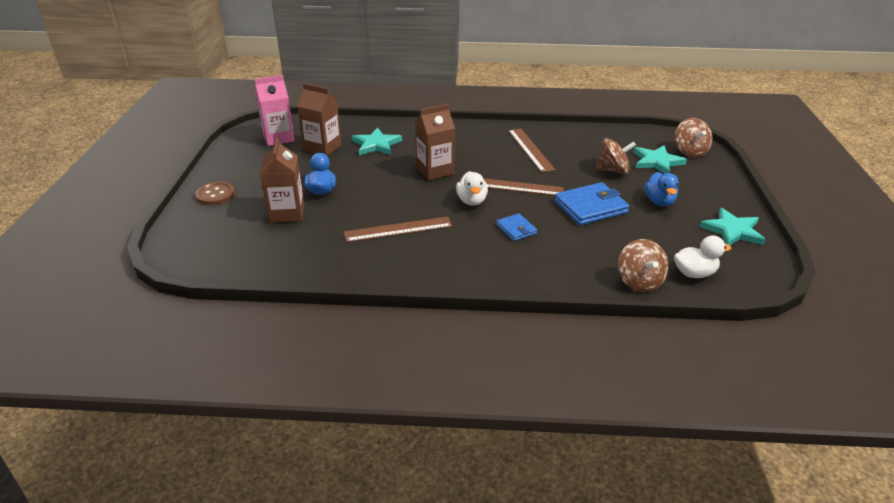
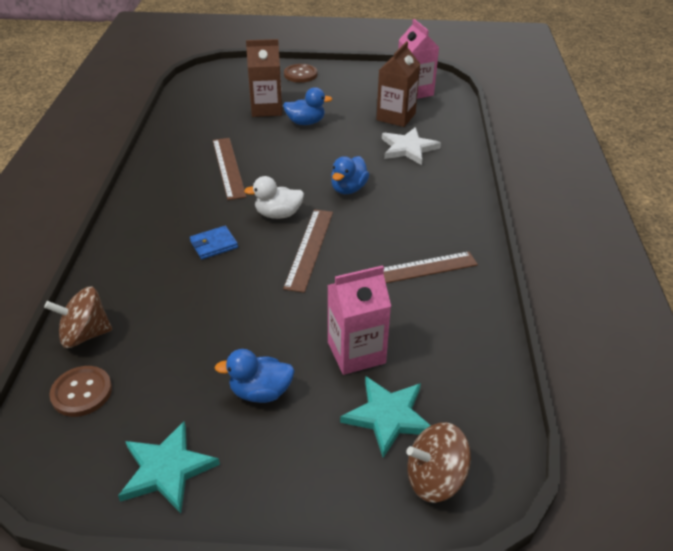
camera: 90 degrees right, 5 degrees up
turquoise star [352,128,402,155] -> white star [382,127,441,165]
brown carton [415,104,455,180] -> blue duck [331,156,369,194]
blue wallet [554,182,629,225] -> none
brown spinning top [596,138,636,174] -> pink carton [327,265,391,375]
white duck [674,235,732,278] -> brown button [49,366,112,417]

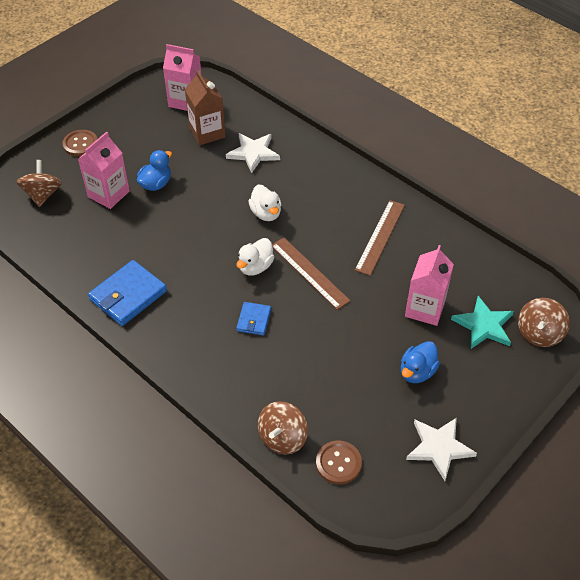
camera: 50 degrees left, 10 degrees up
turquoise star [118,421,220,513] -> white star [406,417,477,481]
brown ruler [213,138,247,200] -> none
brown carton [246,39,282,117] -> pink carton [78,132,130,209]
blue duck [331,156,369,194] -> white duck [248,185,281,221]
none -> brown spinning top [16,160,62,207]
none -> blue wallet [88,260,167,326]

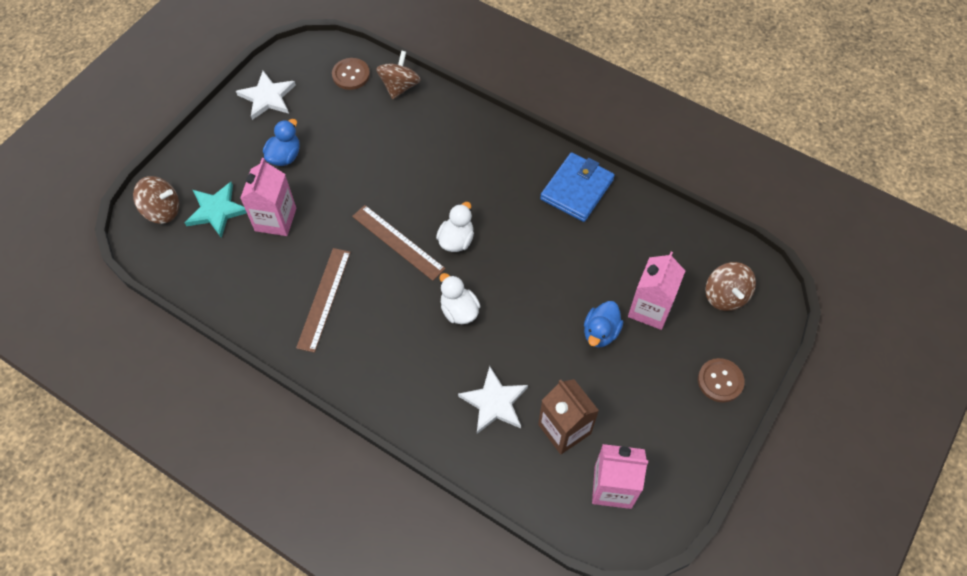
camera: 170 degrees right, 10 degrees up
blue wallet [236,302,271,336] -> none
brown spinning top [518,298,570,347] -> brown spinning top turned 75 degrees clockwise [133,176,179,224]

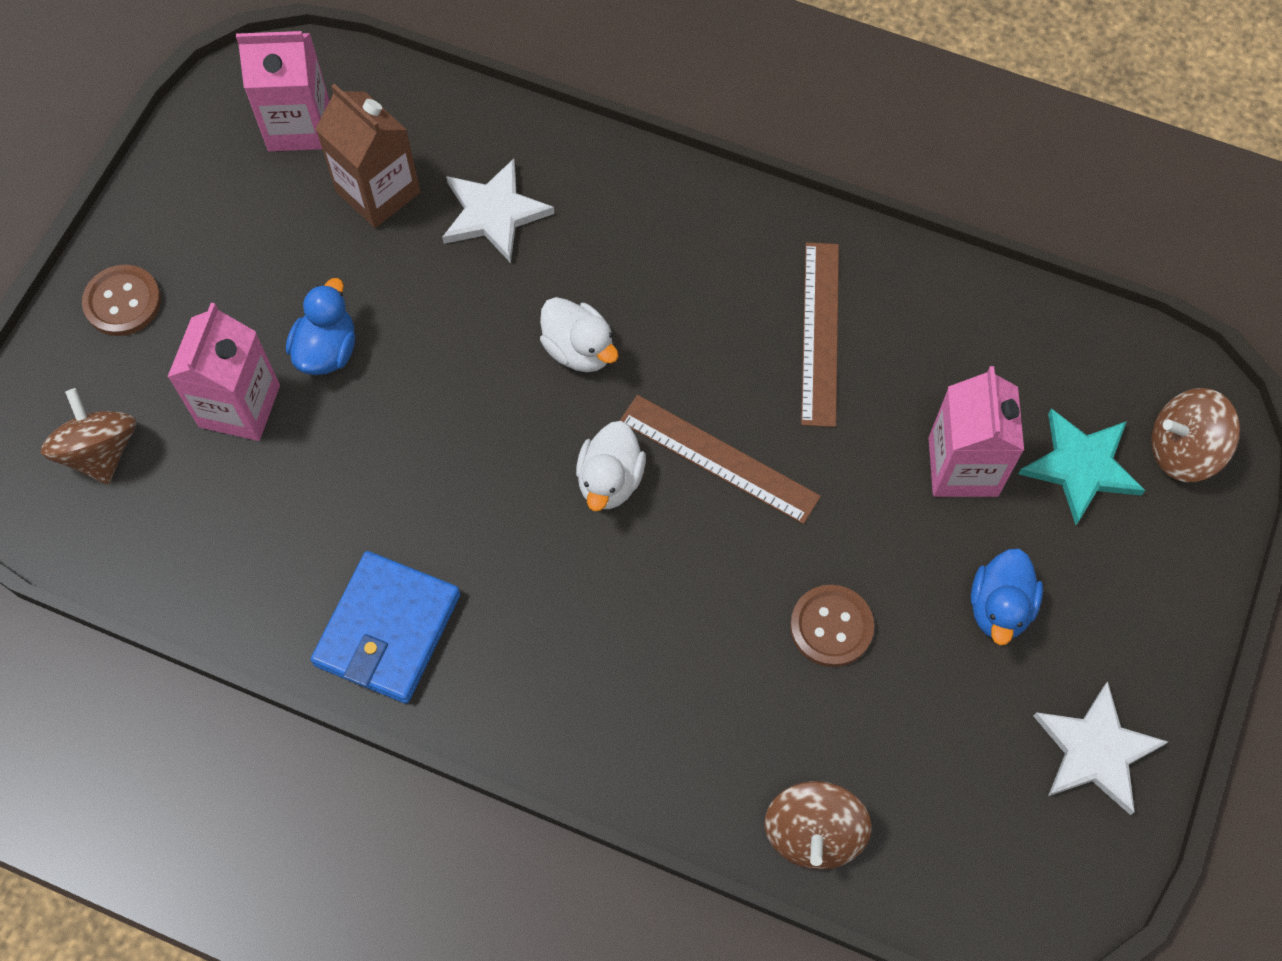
camera: 170 degrees right, 5 degrees up
brown button [332,58,370,90] -> brown button moved to [790,585,874,667]

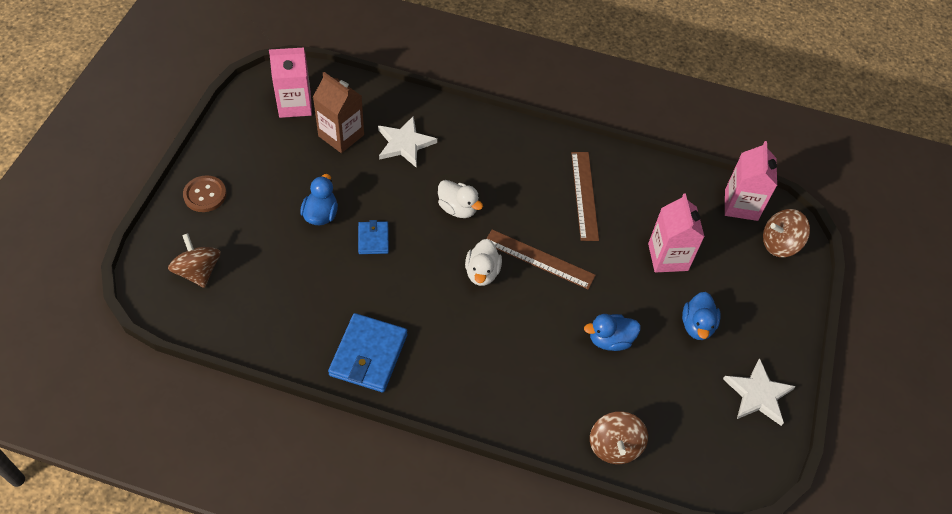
camera: 10 degrees left, 10 degrees down
pink carton [168,303,280,441] -> pink carton moved to [725,141,777,221]
brown button [790,585,874,667] -> blue duck [584,314,641,351]
turquoise star [1018,408,1145,525] -> none
none -> blue wallet [358,220,389,254]

